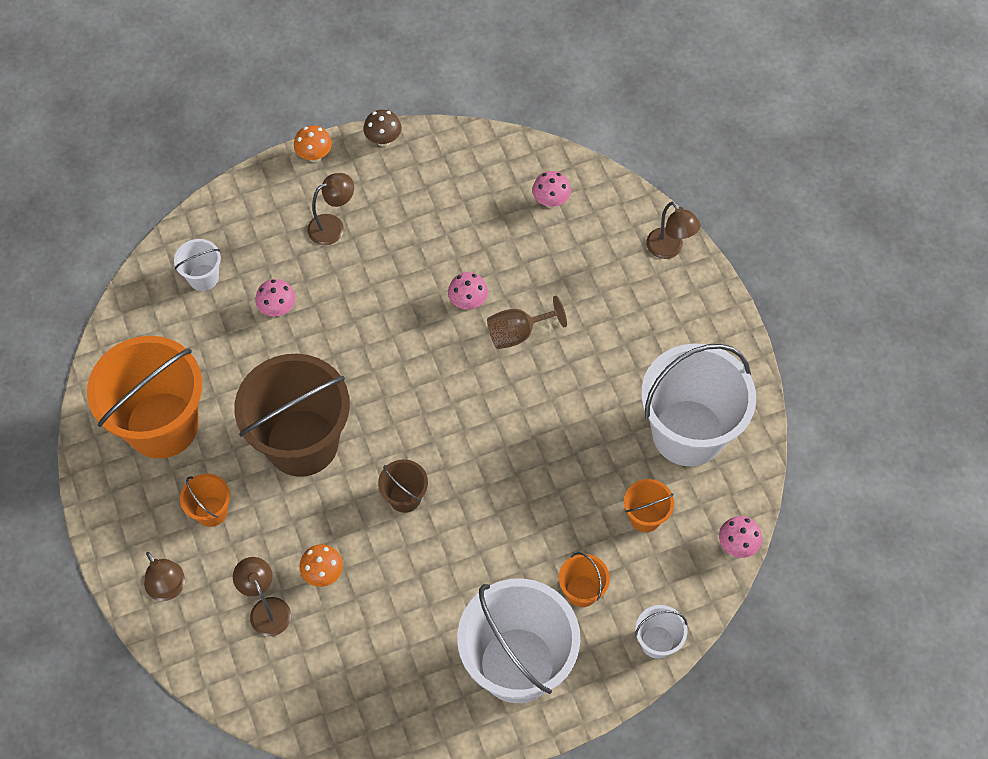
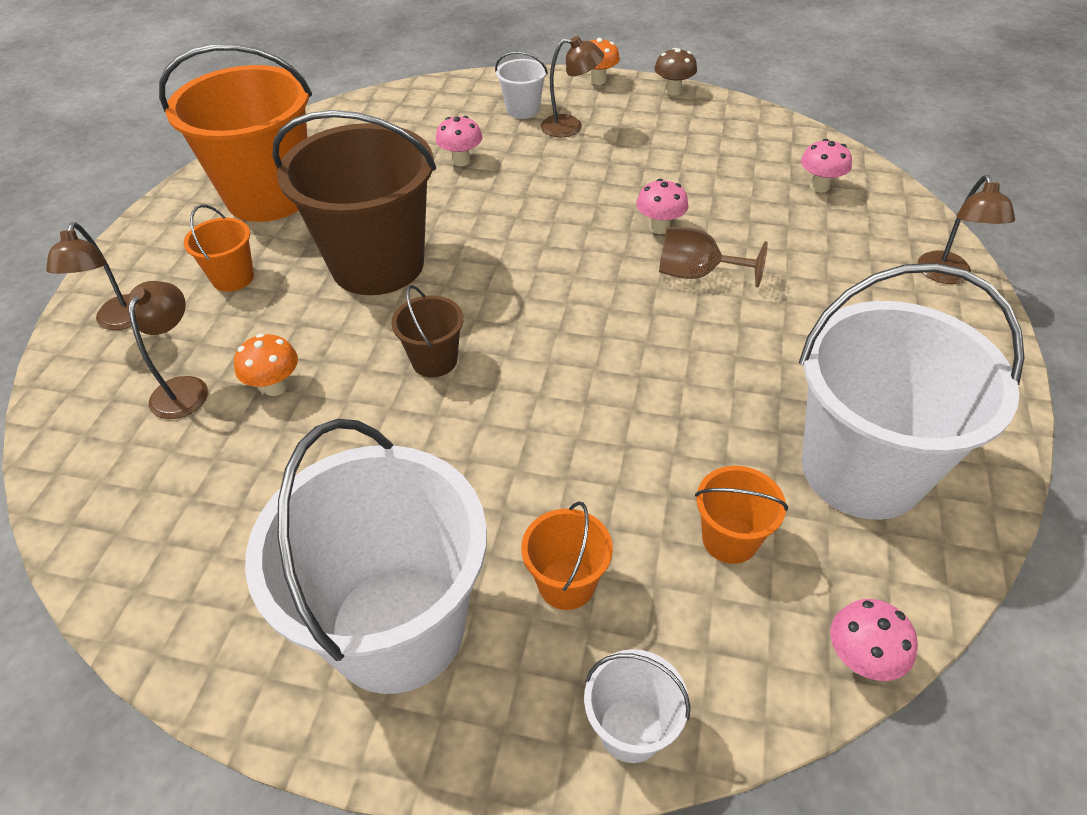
camera: 35 degrees right, 15 degrees down
white bucket [174,239,221,291] -> white bucket moved to [495,51,548,119]

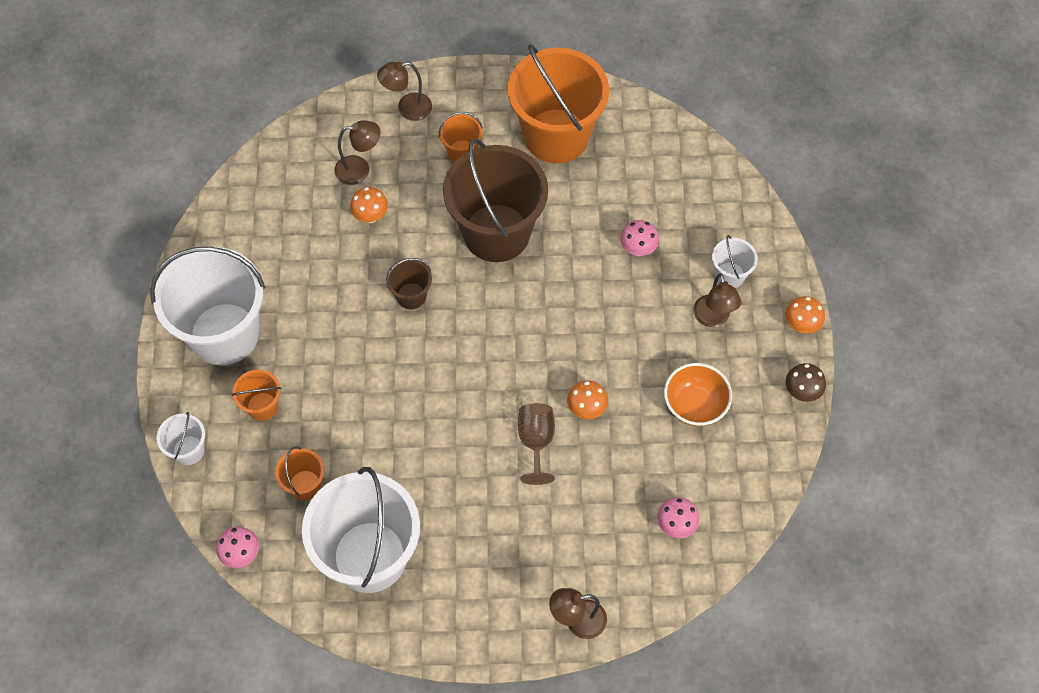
camera: 75 degrees right, 15 degrees up
pink mushroom [636,179,689,234] -> orange mushroom [567,381,608,419]
none -> orange bowl [664,363,732,426]

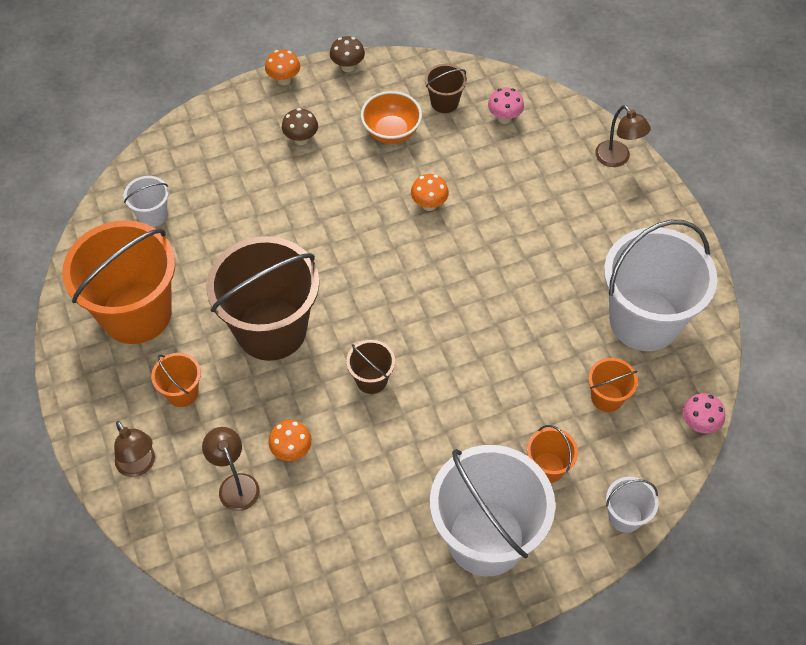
camera: 110 degrees left, 5 degrees down
brown goblet [518,403,555,485] -> none
pink mushroom [621,220,659,256] -> none
brown lamp [693,273,742,327] -> brown mushroom [282,108,318,145]
white bucket [712,235,758,288] -> white bucket moved to [124,176,169,227]
none -> brown bucket [425,64,467,113]

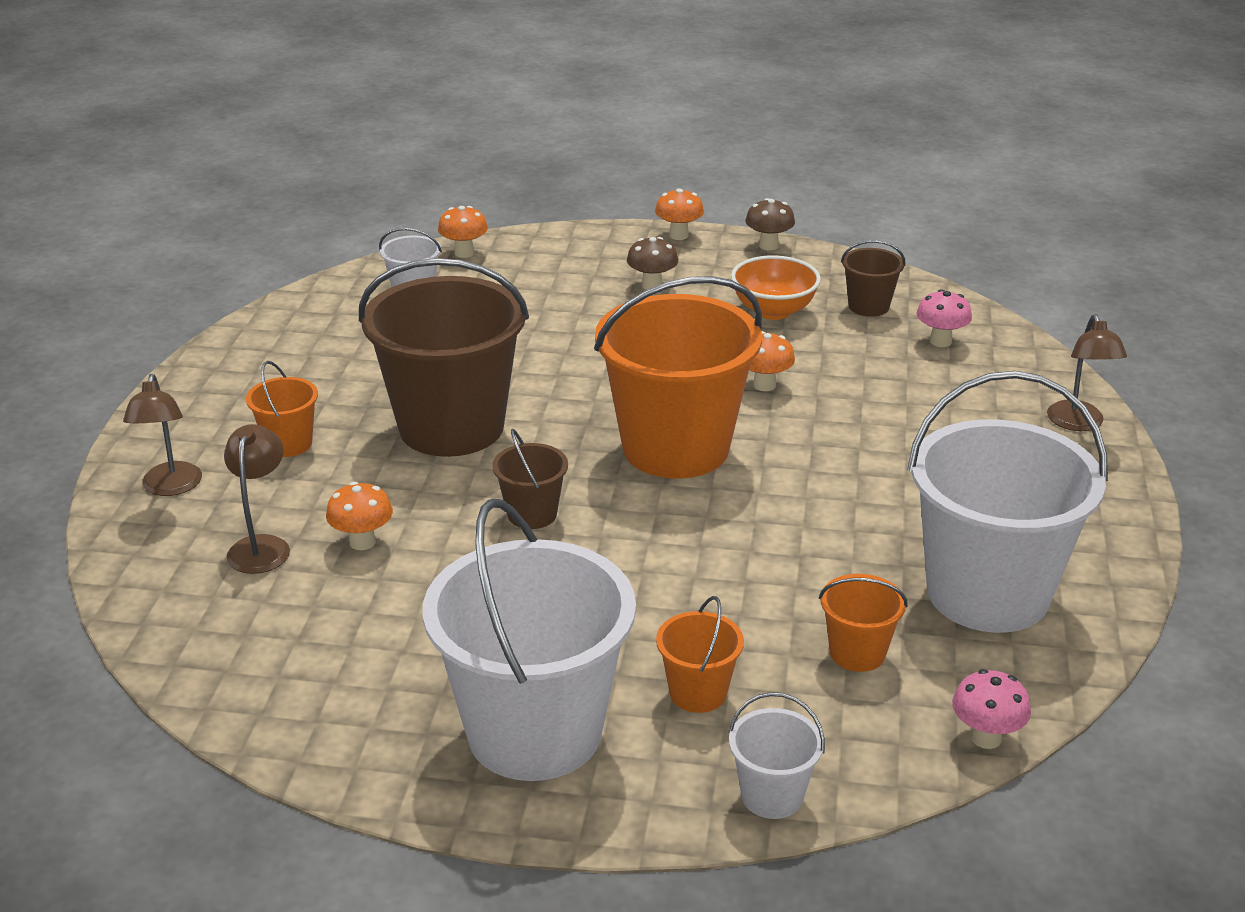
camera: 30 degrees right, 25 degrees down
orange bucket [62,220,175,344] -> orange bucket moved to [594,276,762,479]
none -> orange mushroom [438,206,488,258]

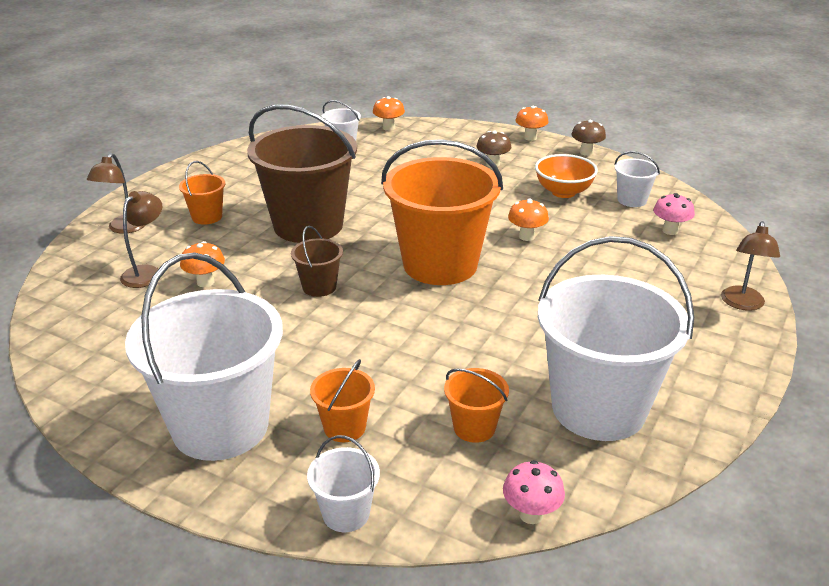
camera: 20 degrees right, 0 degrees up
brown bucket [841,240,906,317] -> white bucket [615,151,660,207]

